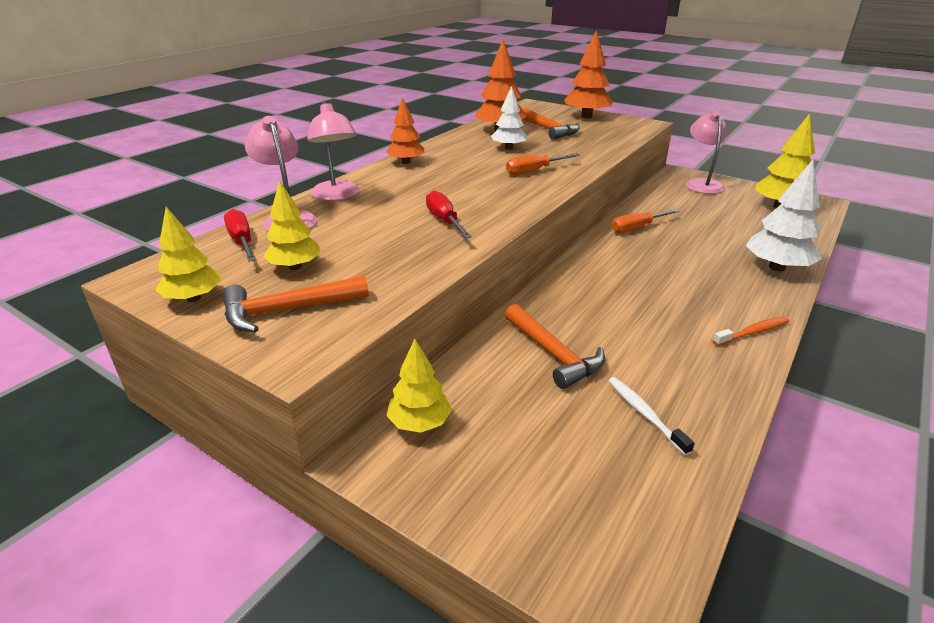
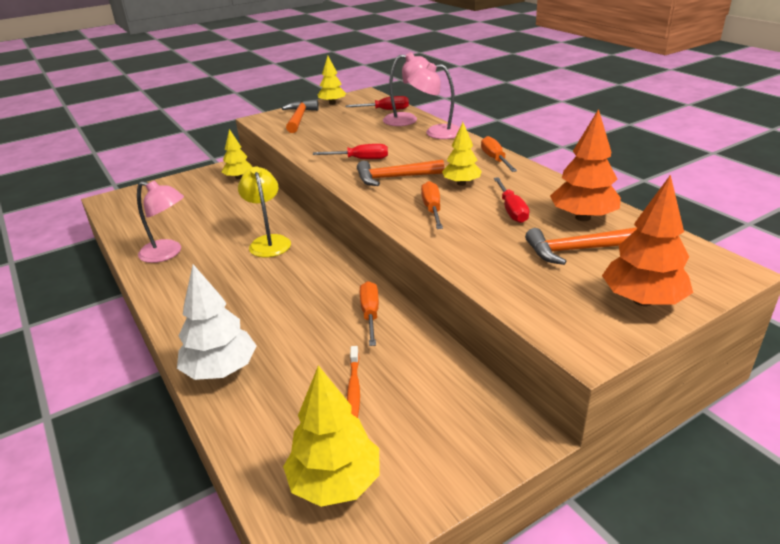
camera: 115 degrees right, 0 degrees up
yellow tree [263,180,321,270] -> yellow tree moved to [442,122,482,186]
orange tree [386,97,425,164] -> orange screwdriver [481,136,517,172]
white tree [491,86,528,150] -> red screwdriver [494,177,529,223]
orange hammer [505,304,605,389] -> orange hammer moved to [357,159,445,186]
white toothbrush [609,377,695,456] -> none
pink lamp [685,111,726,194] -> pink lamp moved to [137,180,184,263]
orange toothbrush [713,316,790,346] -> orange toothbrush moved to [347,346,360,418]
none -> yellow lamp [238,167,291,257]

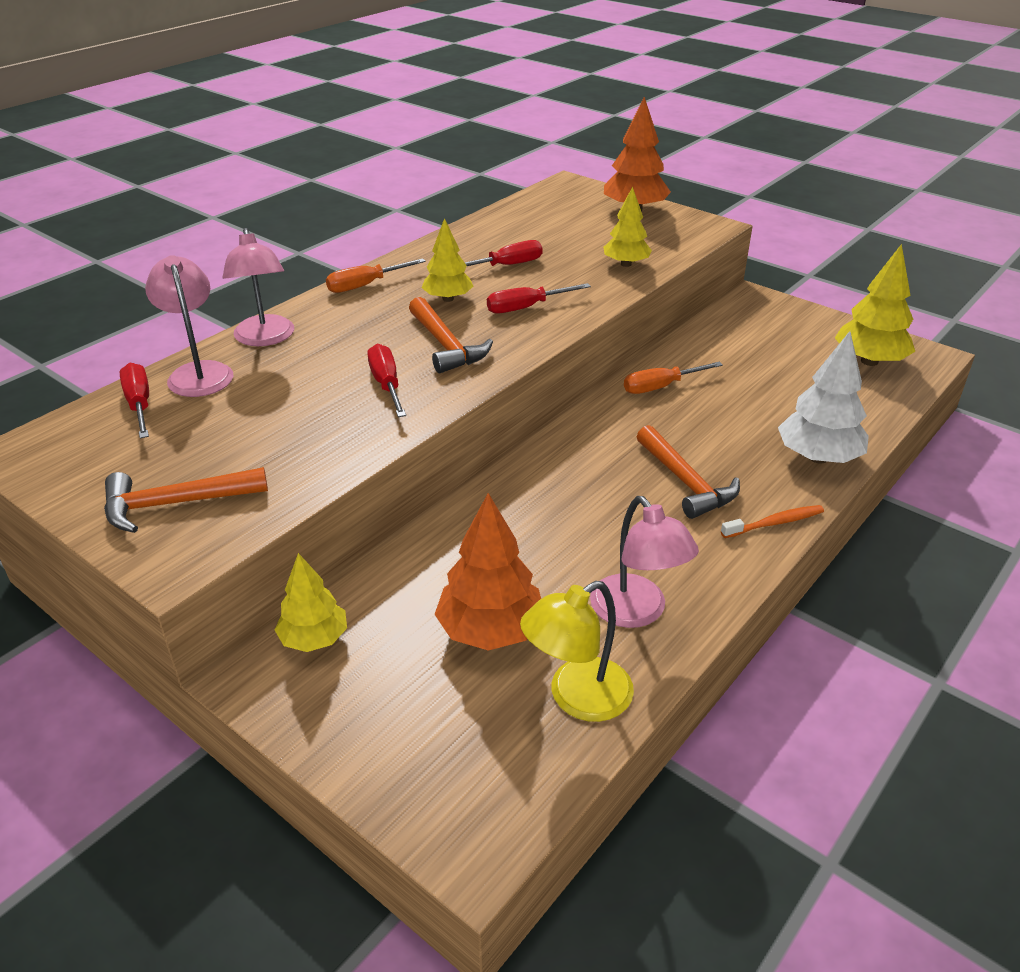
camera: 110 degrees left, 5 degrees up
pink lamp [137,180,184,263] -> pink lamp turned 150 degrees clockwise [590,496,699,628]
yellow lamp [238,167,291,257] -> yellow lamp moved to [520,581,634,722]
yellow tree [318,56,346,105] -> yellow tree moved to [603,187,652,267]
orange toothbrush [347,346,360,418] -> orange toothbrush moved to [721,505,824,538]
orange screwdriver [421,181,443,229] -> red screwdriver [487,283,591,314]
orange hammer [525,227,638,265] -> orange hammer moved to [636,425,740,519]
orange tree [550,109,621,221] -> orange tree moved to [434,493,541,651]

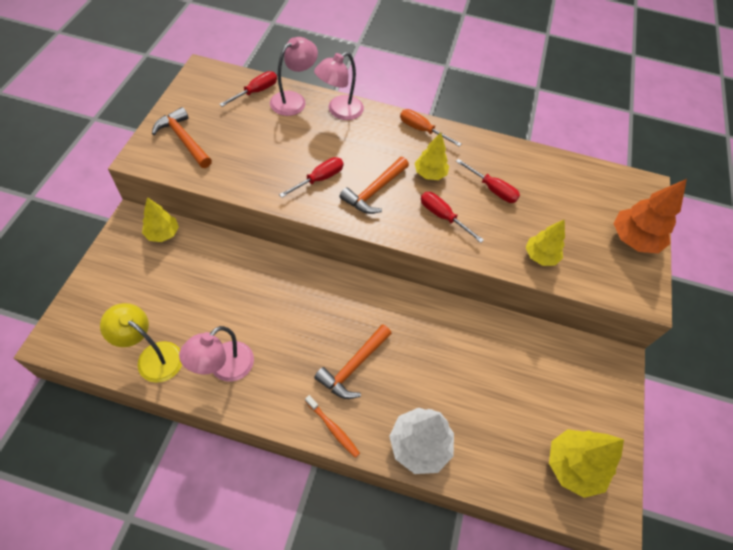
camera: 60 degrees right, 20 degrees up
orange tree [434,493,541,651] -> none
orange screwdriver [624,362,723,394] -> none

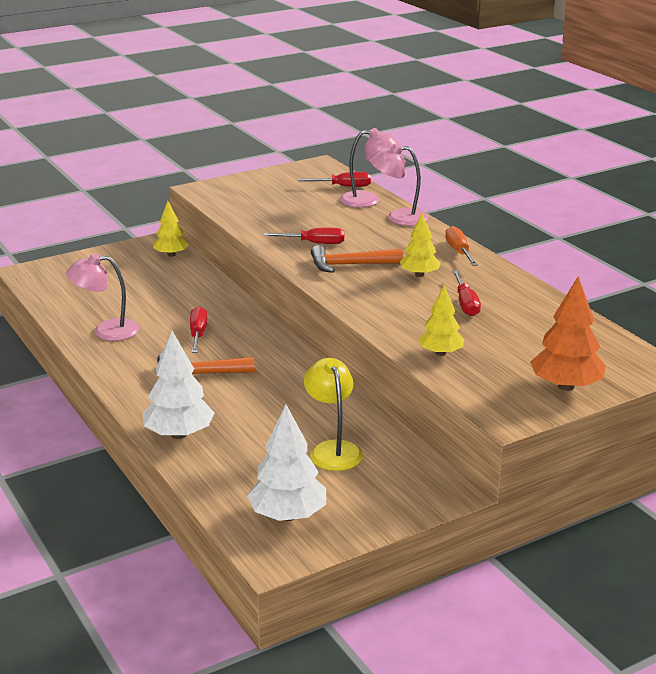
camera: 50 degrees right, 30 degrees down
yellow lamp [100,303,182,383] -> yellow lamp moved to [304,358,363,471]
orange hammer [152,107,212,168] -> none
orange toothbrush [305,395,360,458] -> none
red screwdriver [421,192,484,243] -> red screwdriver moved to [190,307,207,353]
yellow tree [549,429,624,498] -> white tree [247,405,326,521]

